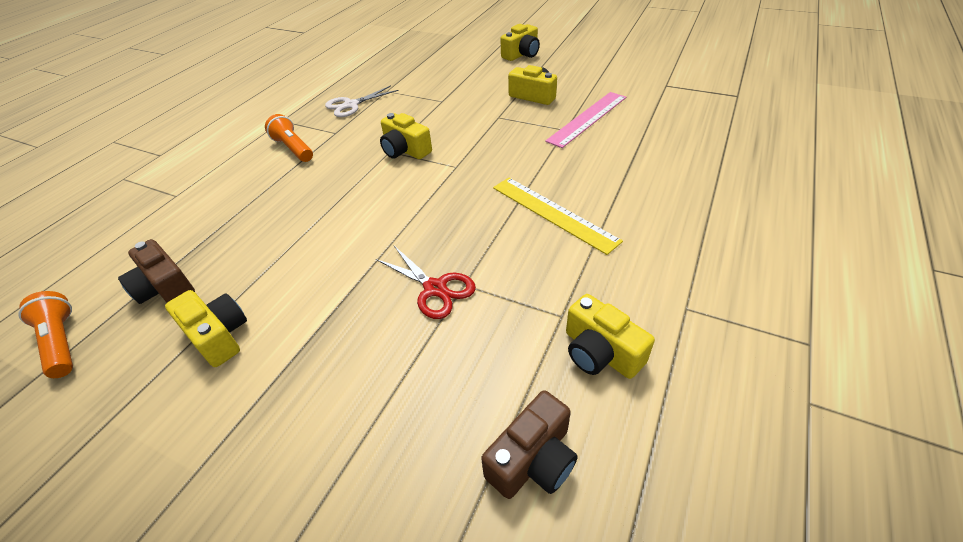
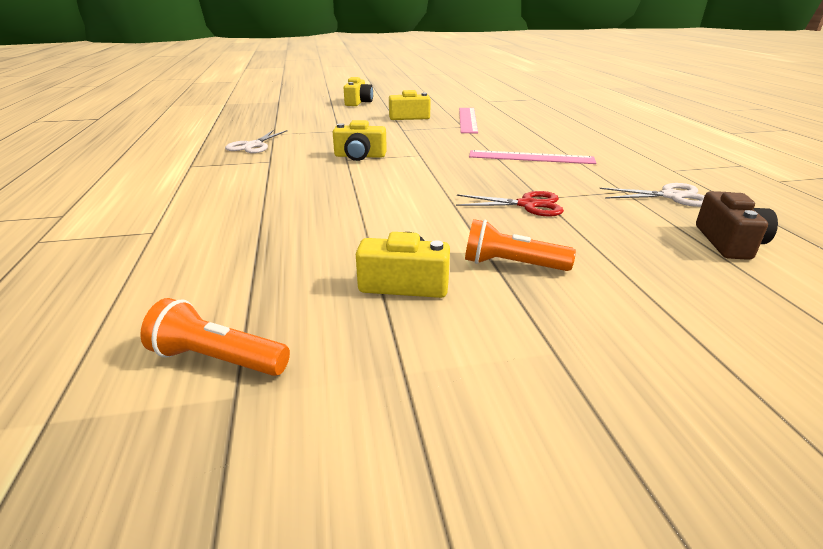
camera: 40 degrees left, 15 degrees down
brown camera [118,239,195,304] -> none
orange flashlight [265,114,313,162] -> orange flashlight moved to [465,219,576,271]
yellow ruler [493,178,623,255] -> pink ruler [469,150,597,164]
yellow camera [566,294,655,379] -> white scissors [599,183,704,207]

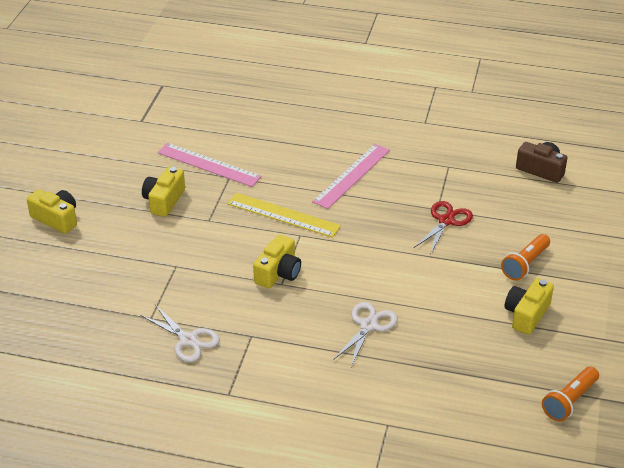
camera: 65 degrees left, 10 degrees up
white scissors [599,183,704,207] -> white scissors moved to [333,302,398,367]
none -> yellow ruler [227,193,341,238]

